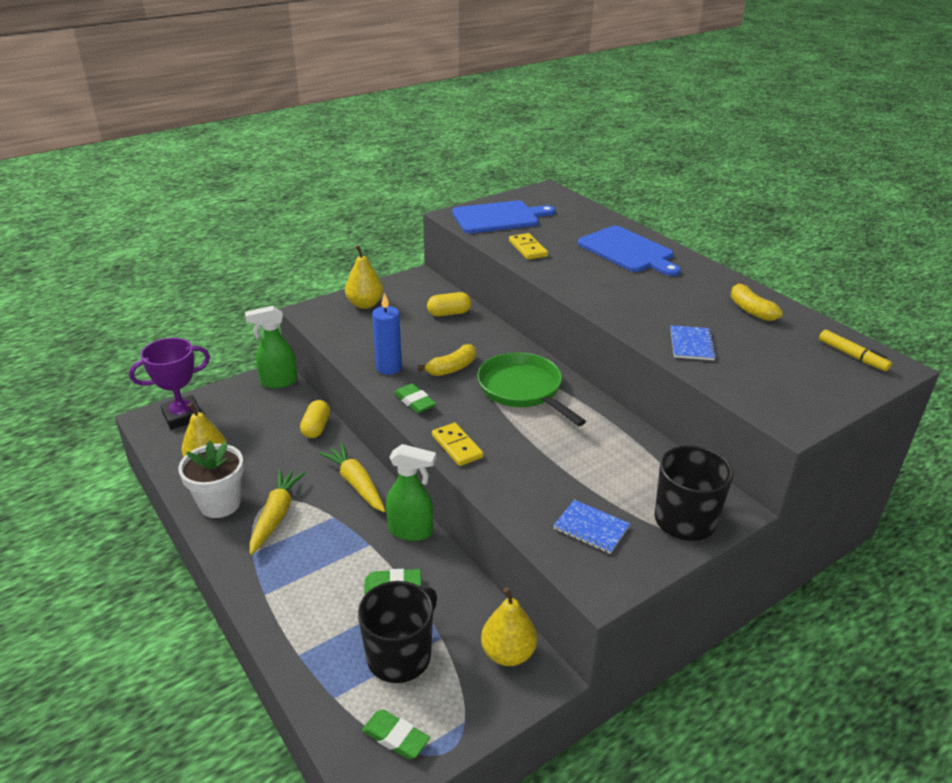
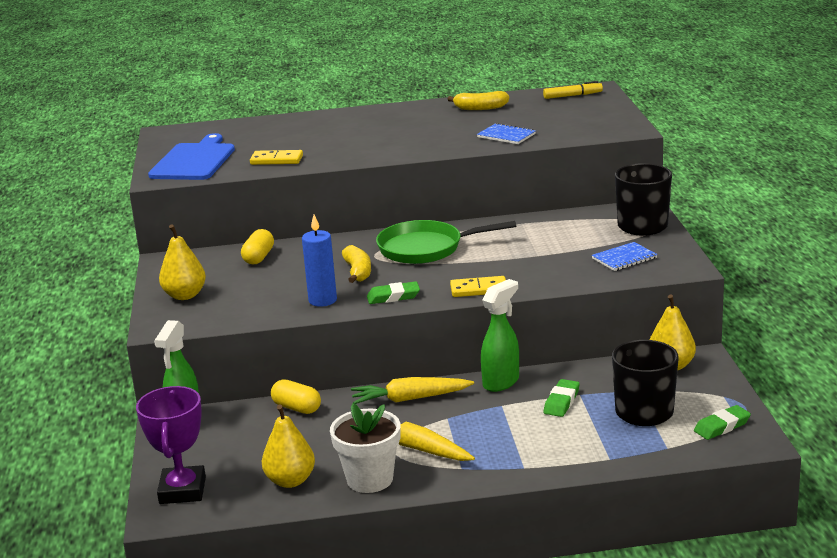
camera: 60 degrees left, 10 degrees down
blue cutting board [578,226,681,276] -> none

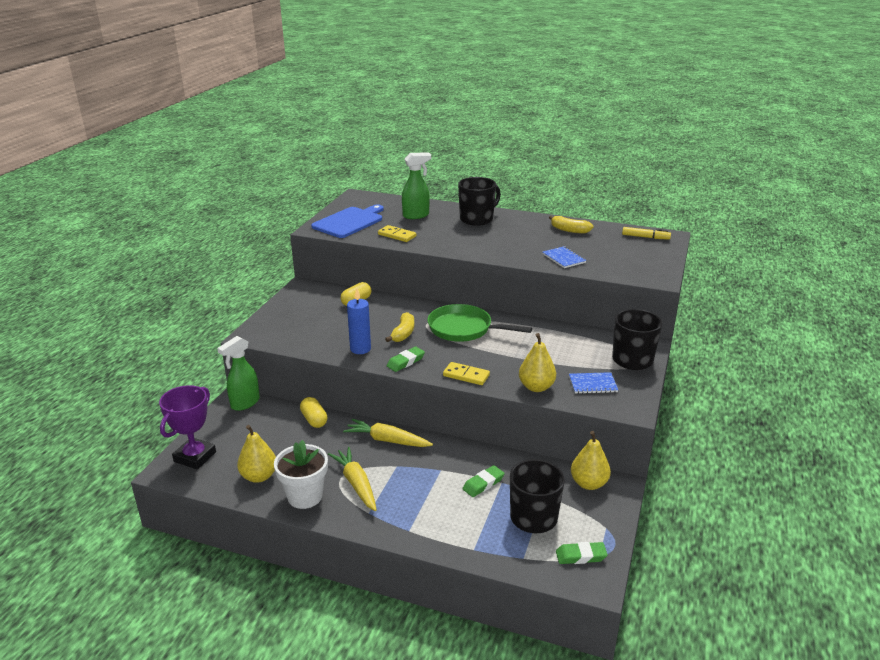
camera: 25 degrees right, 5 degrees up
yellow pear [159,224,206,300] -> yellow pear moved to [519,333,556,392]
green eraser [367,281,420,304] -> green eraser turned 60 degrees counterclockwise [387,346,425,372]
green spray bottle [481,279,519,392] -> green spray bottle moved to [402,153,431,219]
none -> black mug [458,177,501,226]

